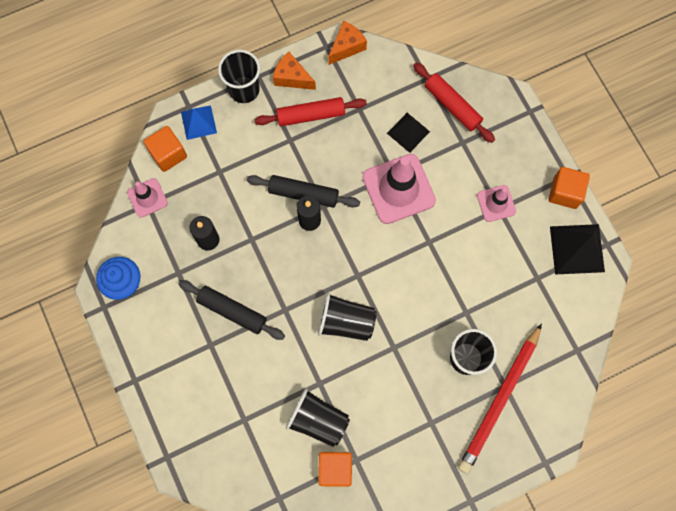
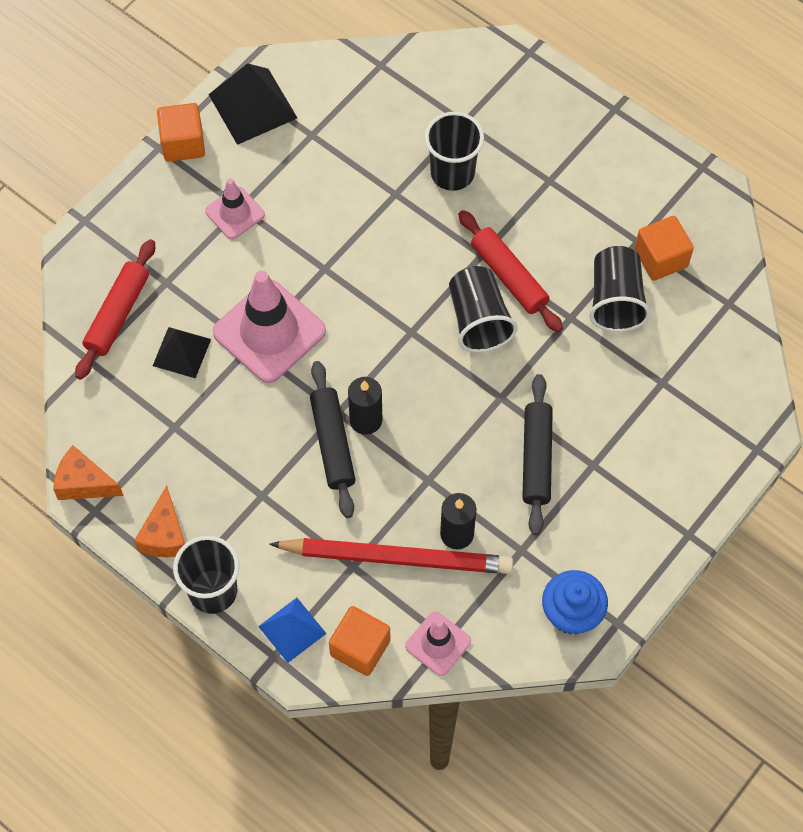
camera: 115 degrees left, 10 degrees down
red rolling pin [255,97,367,126] -> red rolling pin moved to [458,210,563,333]
red pencil [458,323,542,474] -> red pencil moved to [269,538,513,574]

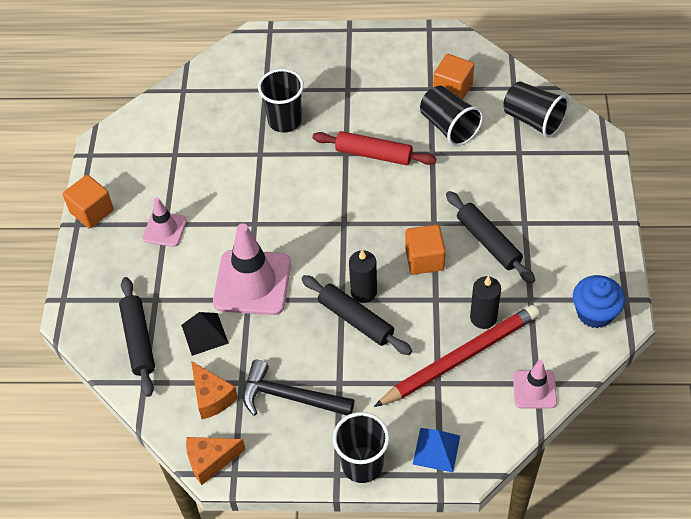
camera: 35 degrees left, 10 degrees down
red rolling pin [75,239,155,380] -> black rolling pin [119,277,155,397]
orange cheese [134,486,185,557] -> orange cheese moved to [191,361,238,419]
black pyramid [208,63,297,145] -> none
orange cube [329,606,390,676] -> orange cube moved to [405,225,446,275]
black cup [449,266,518,353] -> black cup moved to [503,81,569,138]
none -> black hammer [243,360,354,416]

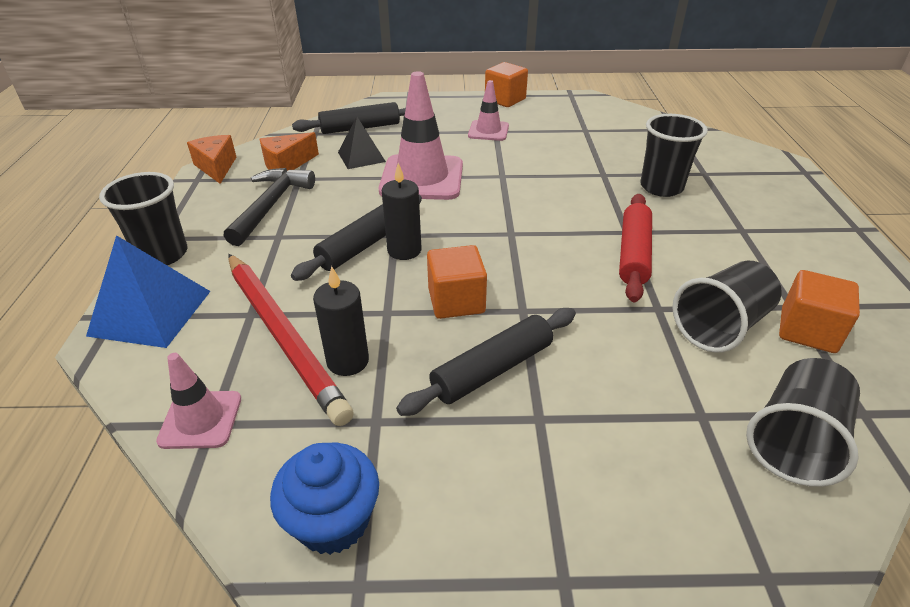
camera: 85 degrees right, 15 degrees down
blue pyramid [413,428,460,472] -> blue pyramid [86,235,211,348], size x1.56

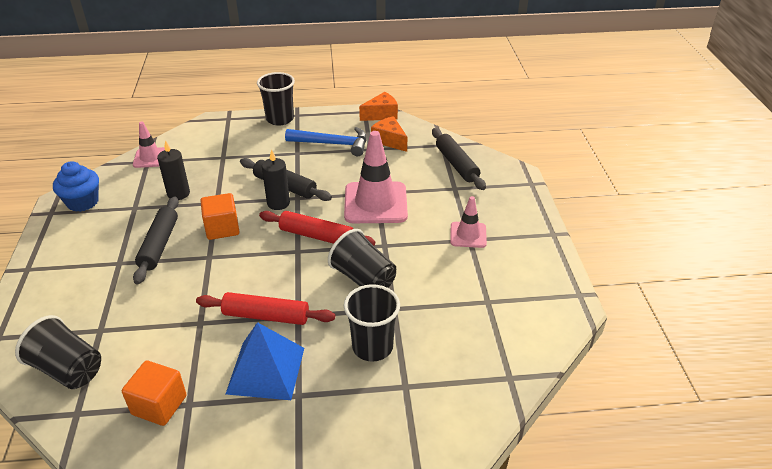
camera: 85 degrees right, 0 degrees up
blue pyramid [86,235,211,348] -> blue pyramid moved to [226,322,304,400]
black hammer [224,168,315,246] -> blue hammer [285,127,367,156]
red pencil [229,254,353,426] -> none
black pyramid [338,117,386,169] -> none
black rolling pin [396,308,576,416] -> black rolling pin turned 45 degrees clockwise [133,197,179,284]
orange cube [485,62,528,107] -> none
black cup [672,261,782,353] -> black cup moved to [328,229,396,288]
none -> red rolling pin [259,211,375,246]

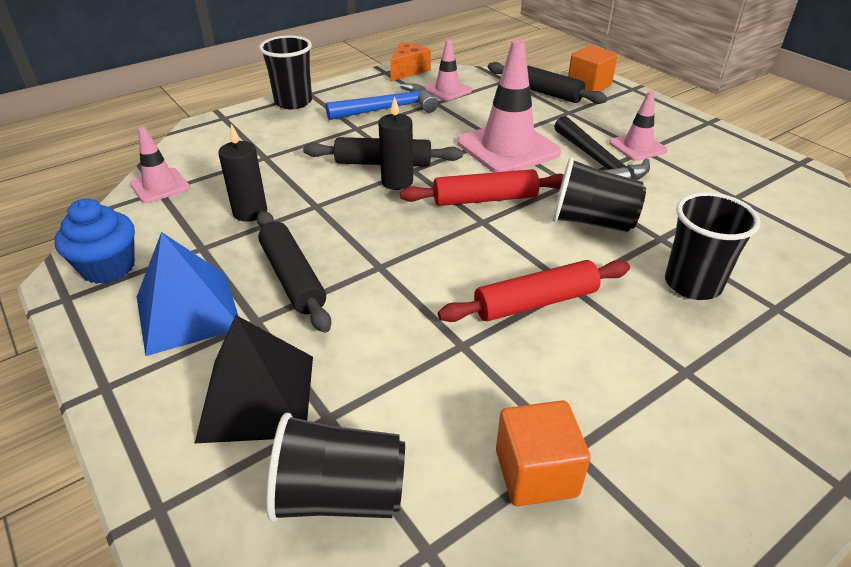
camera: 30 degrees left, 0 degrees up
orange cube [200,193,239,240] -> orange cube moved to [568,45,617,91]
blue pyramid [226,322,304,400] -> blue pyramid moved to [137,232,238,356]
orange cheese [371,116,407,152] -> pink traffic cone [424,39,472,101]
none -> black pyramid [195,315,313,443]
none -> black hammer [554,116,650,180]

